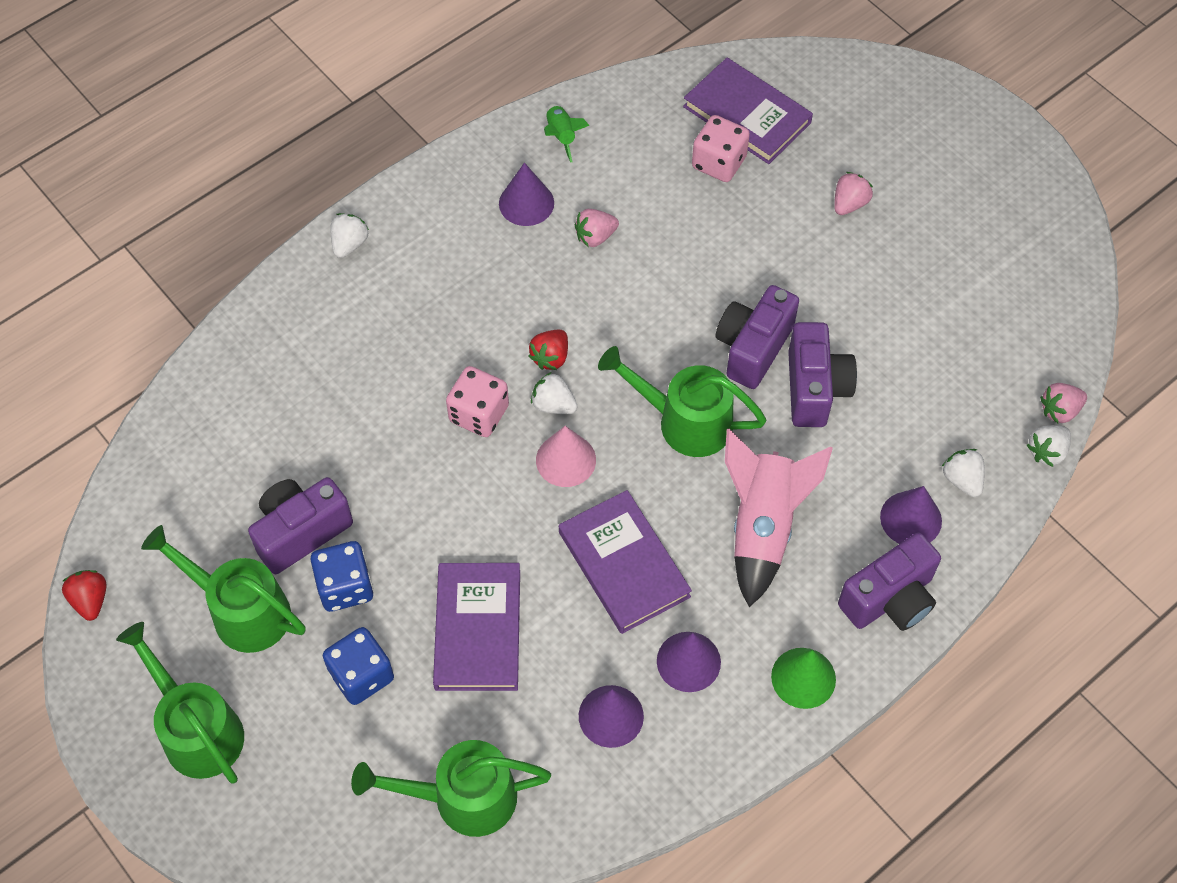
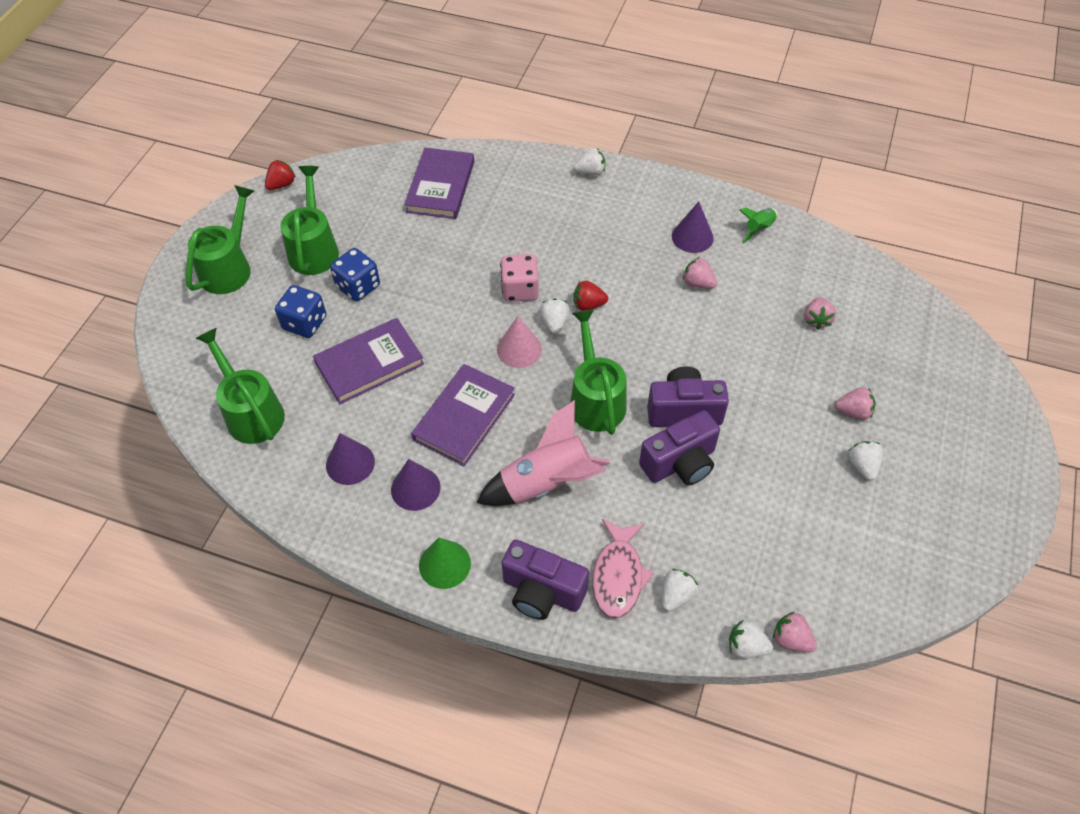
camera: 60 degrees right, 5 degrees down
purple camera [248,477,353,574] -> none
purple book [683,58,813,164] -> purple book moved to [404,148,474,219]
pink dice [692,115,750,182] -> pink strawberry [804,297,836,330]
purple cone [880,486,942,544] -> pink fish [592,519,654,618]
none -> white strawberry [848,441,884,481]

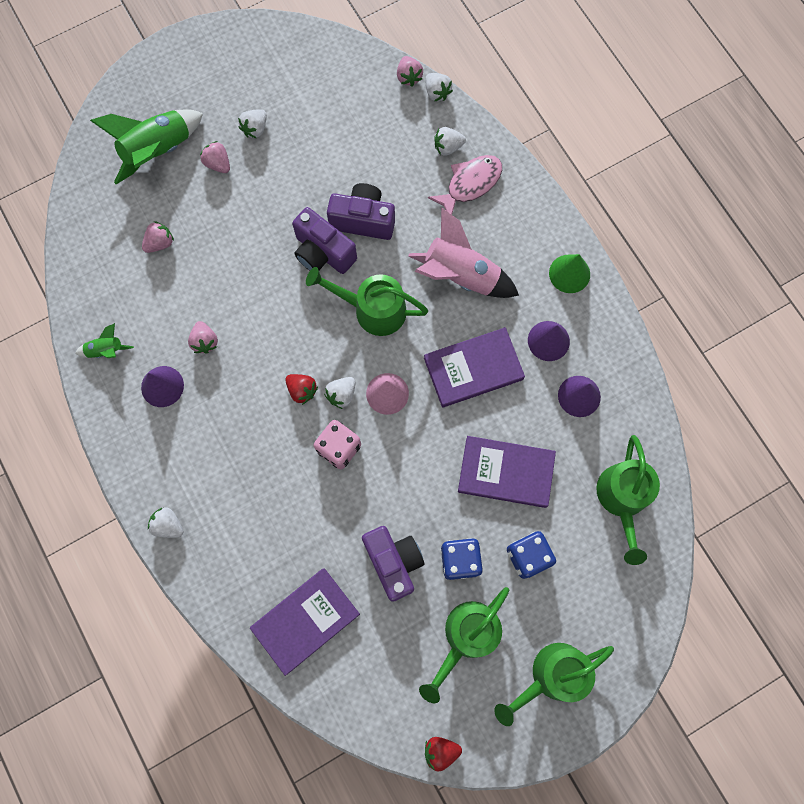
camera: 140 degrees left, 20 degrees up
purple camera [502,539,589,620] -> purple camera moved to [362,526,425,602]
green watering can [570,310,627,435] -> green watering can turned 75 degrees clockwise [306,267,428,336]
none -> green rocket [90,109,203,184]

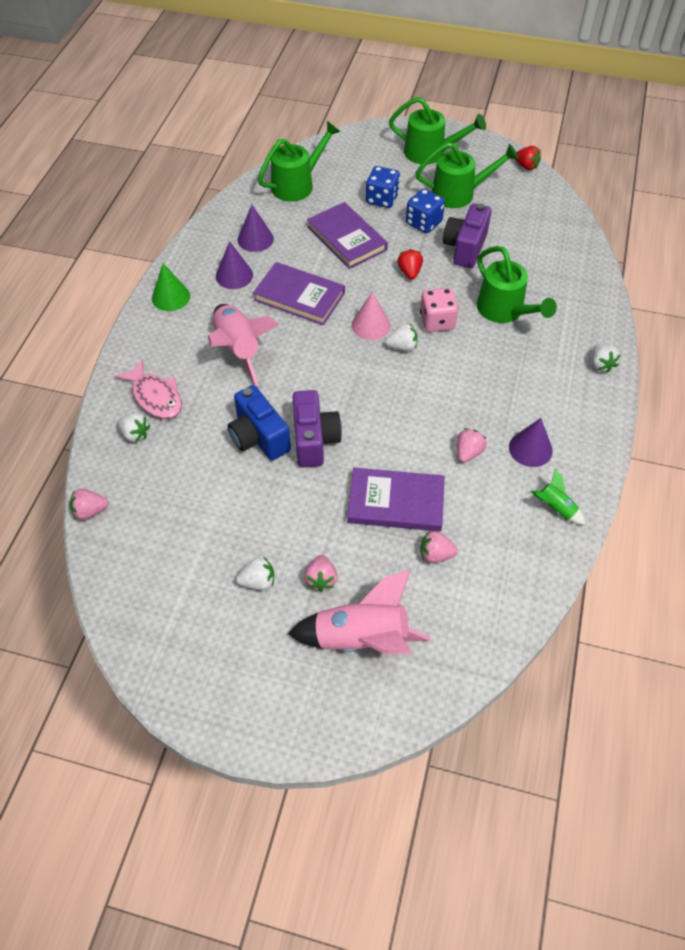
camera: 135 degrees left, 20 degrees down
green rocket [90,109,203,184] -> pink rocket [288,570,430,654]
purple book [250,568,360,676] -> purple book moved to [347,468,445,532]
red strawberry [286,374,318,405] -> red strawberry moved to [397,249,423,280]
green watering can [306,267,428,336] -> green watering can moved to [477,246,557,323]
purple camera [327,183,395,240] -> blue camera [228,385,291,461]
pink strawberry [397,56,423,86] -> pink strawberry turned 135 degrees counterclockwise [70,489,108,520]
white strawberry [426,73,453,102] -> none
pink fish [428,155,502,215] -> pink fish turned 135 degrees counterclockwise [114,359,182,419]

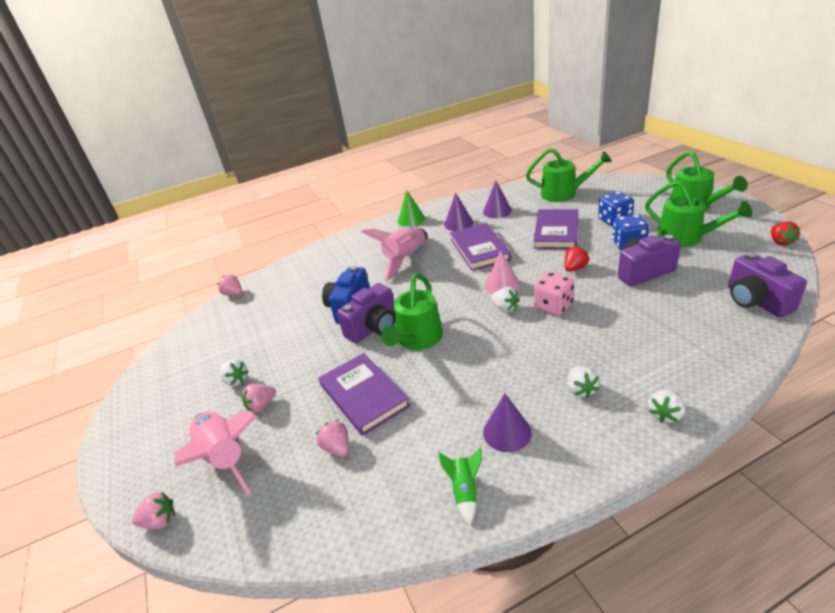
camera: 55 degrees right, 20 degrees down
pink fish [114,359,182,419] -> none
white strawberry [117,413,151,442] -> white strawberry moved to [568,366,600,398]
pink strawberry [457,428,487,463] -> pink strawberry moved to [132,491,175,529]
green watering can [477,246,557,323] -> green watering can moved to [381,273,443,350]
none -> purple camera [728,252,807,318]

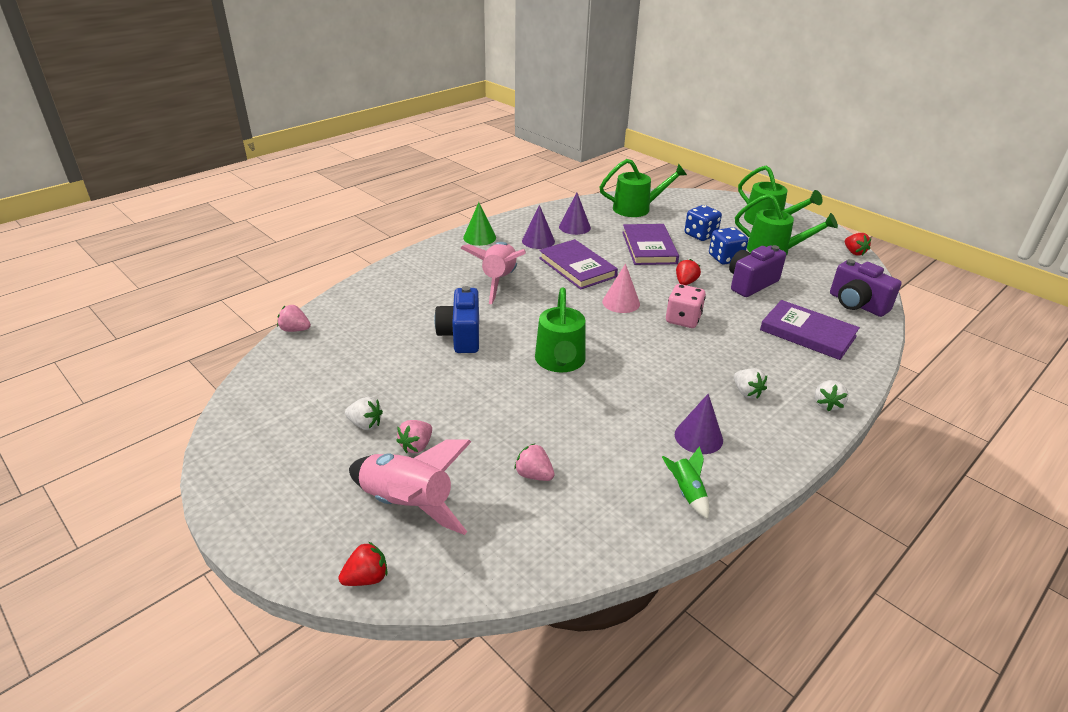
camera: 25 degrees left, 0 degrees up
pink strawberry [132,491,175,529] -> red strawberry [338,542,387,586]
purple book [319,353,410,436] -> purple book moved to [760,300,860,360]
purple camera [337,283,395,343] -> none
white strawberry [491,287,520,312] -> none

